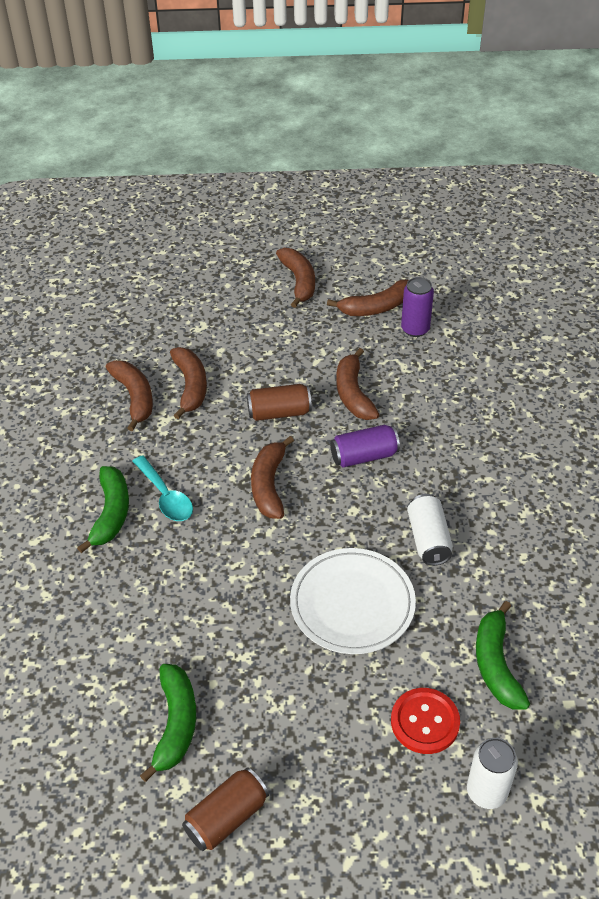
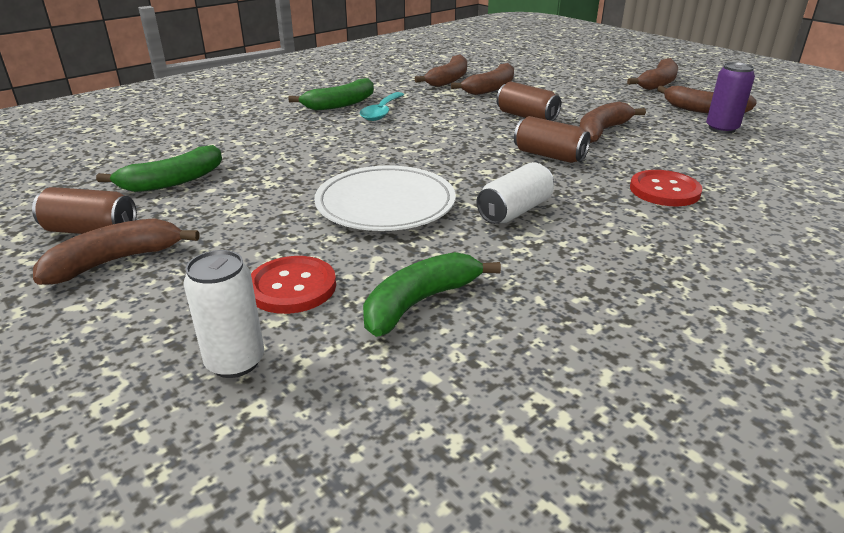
camera: 50 degrees right, 15 degrees down
brown banana [251,436,294,519] -> brown banana moved to [33,218,199,285]
purple can [330,425,400,468] -> brown can [514,116,591,163]
none -> red button [630,170,702,206]

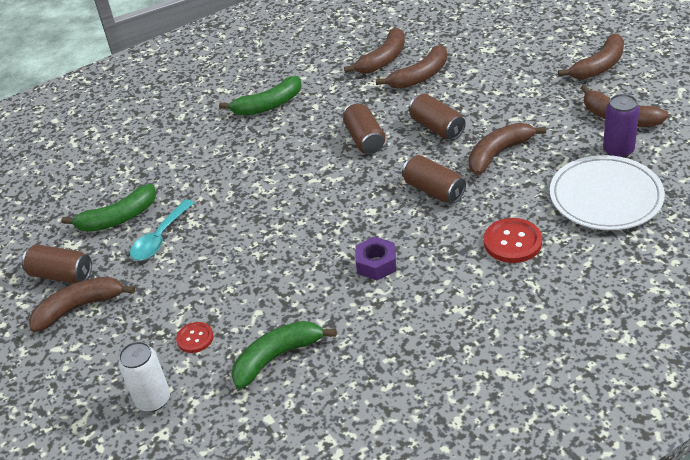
camera: 15 degrees right, 10 degrees up
red button [251,256,336,314] -> red button [176,322,214,353], size x0.61
white plate [314,165,456,231] -> white plate moved to [550,155,665,230]
turquoise spoon [360,92,404,121] -> turquoise spoon moved to [130,199,194,261]
white can [476,162,554,224] -> purple nut [355,236,396,281]
none -> brown can [343,102,385,154]

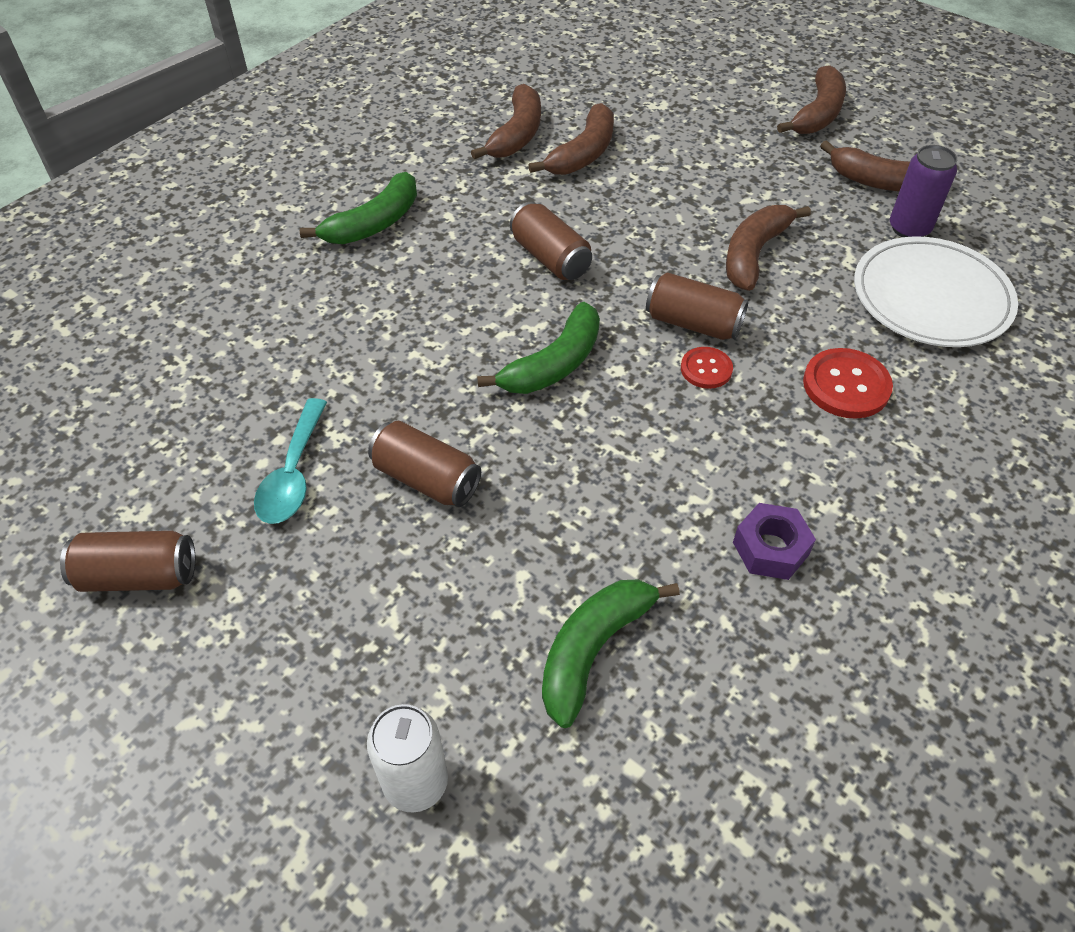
camera: 25 degrees left, 10 degrees up
brown banana [29,277,135,332] -> none
green banana [62,184,156,232] -> green banana moved to [477,302,600,394]
red button [176,322,214,353] -> red button moved to [681,347,733,389]
purple nut [355,236,396,281] -> purple nut moved to [733,503,816,580]
brown can [409,94,466,140] -> brown can moved to [368,421,481,507]

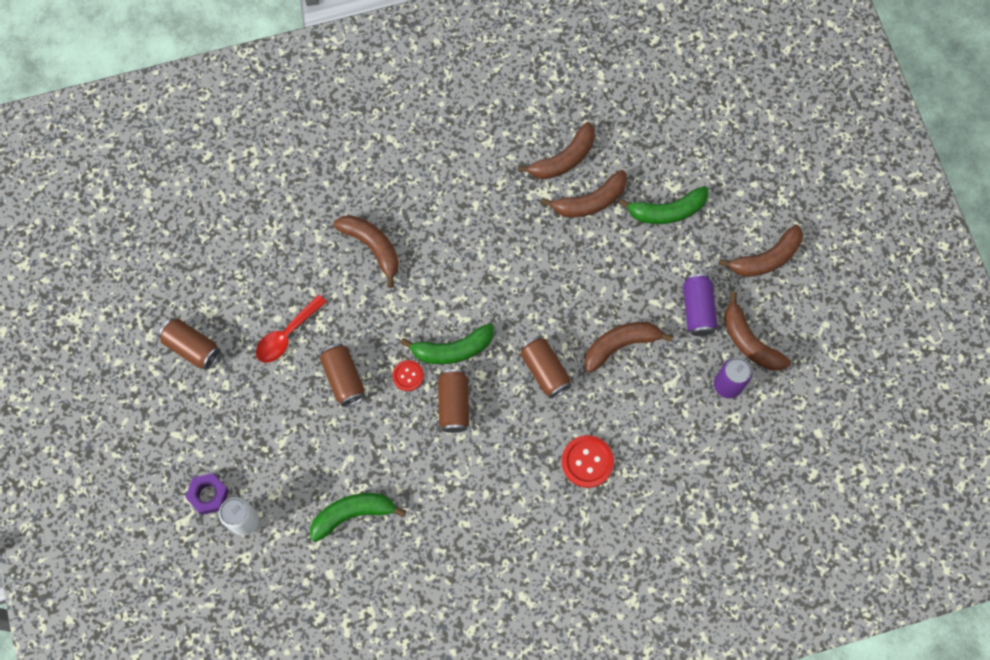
camera: 35 degrees right, 20 degrees up
turquoise spoon [254,398,327,524] -> red spoon [256,294,327,363]
green banana [300,172,417,244] -> green banana moved to [618,186,708,224]
brown can [510,202,592,280] -> brown can moved to [438,369,469,433]
red button [681,347,733,389] -> red button moved to [392,360,424,391]
purple nut [733,503,816,580] -> purple nut moved to [185,473,229,515]
white plate [854,236,1018,347] -> none
none -> brown banana [333,215,399,288]
none -> purple can [683,274,717,336]

